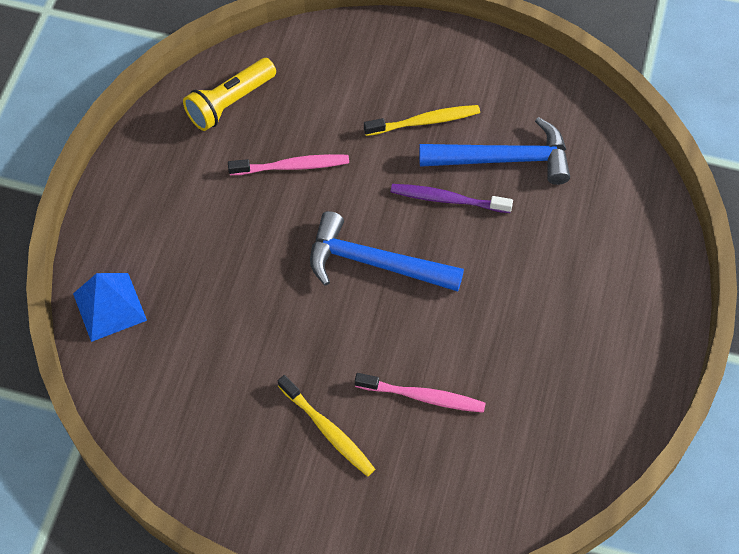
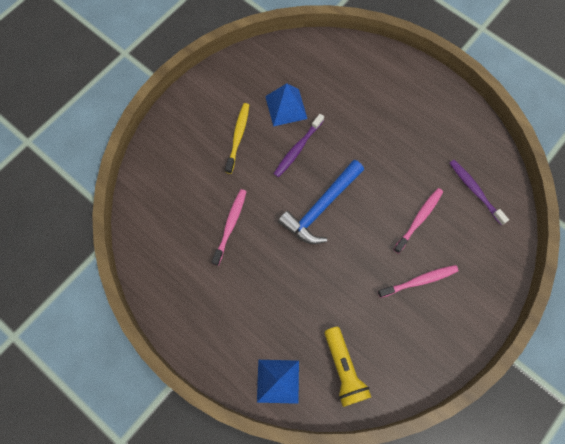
camera: 65 degrees left, 10 degrees up
yellow flashlight [183,58,276,131] -> yellow flashlight moved to [324,327,371,407]
yellow toothbrush [278,375,375,477] -> pink toothbrush [378,265,459,298]
blue hammer [419,117,570,185] -> blue pyramid [265,83,307,127]
none -> purple toothbrush [450,160,509,225]

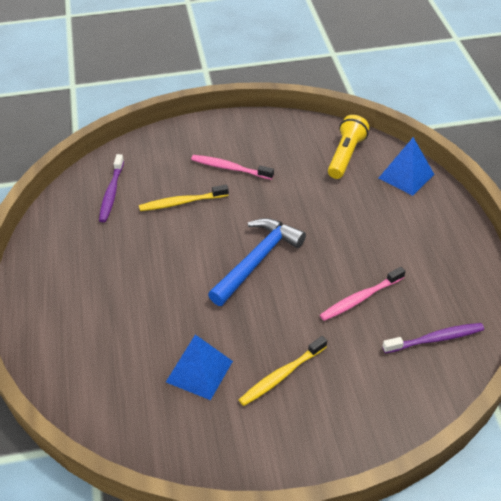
camera: 140 degrees left, 25 degrees down
purple toothbrush [274,114,324,177] -> purple toothbrush moved to [382,323,484,353]
blue hammer [278,160,364,244] -> blue hammer turned 45 degrees counterclockwise [208,218,306,306]
pink toothbrush [393,188,443,254] -> yellow toothbrush [139,185,229,211]

